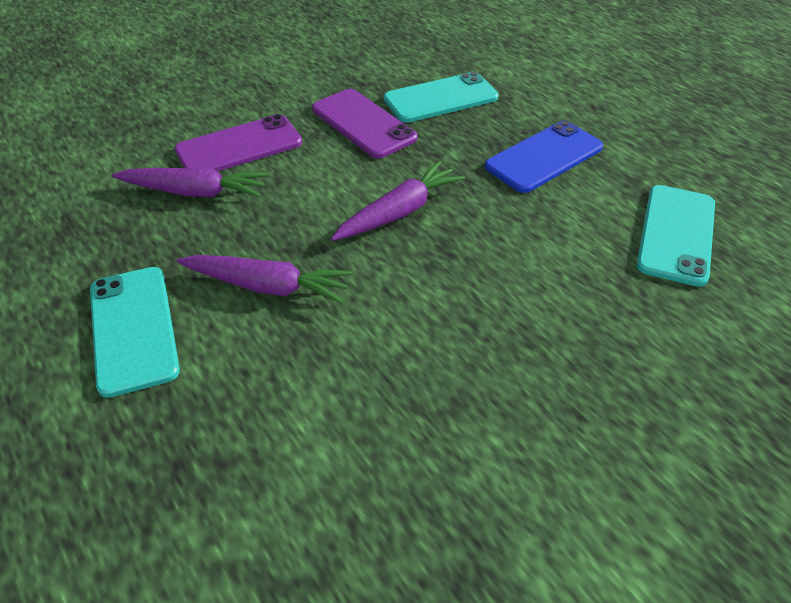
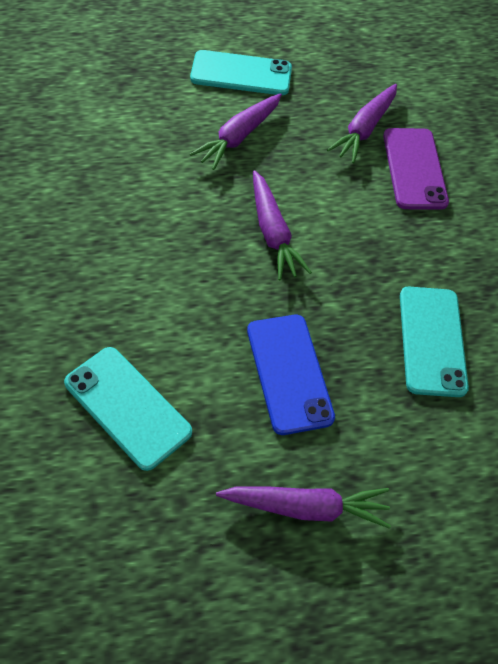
camera: 110 degrees right, 10 degrees up
purple phone [312,89,417,158] -> none
none -> purple carrot [216,486,391,529]

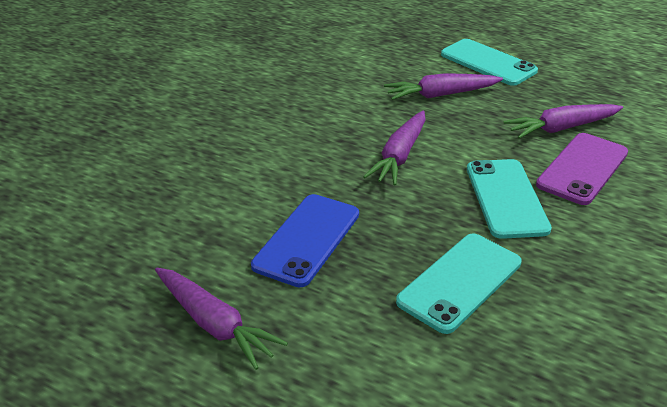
camera: 45 degrees right, 20 degrees down
turquoise phone [64,347,192,471] -> turquoise phone moved to [467,159,552,239]

